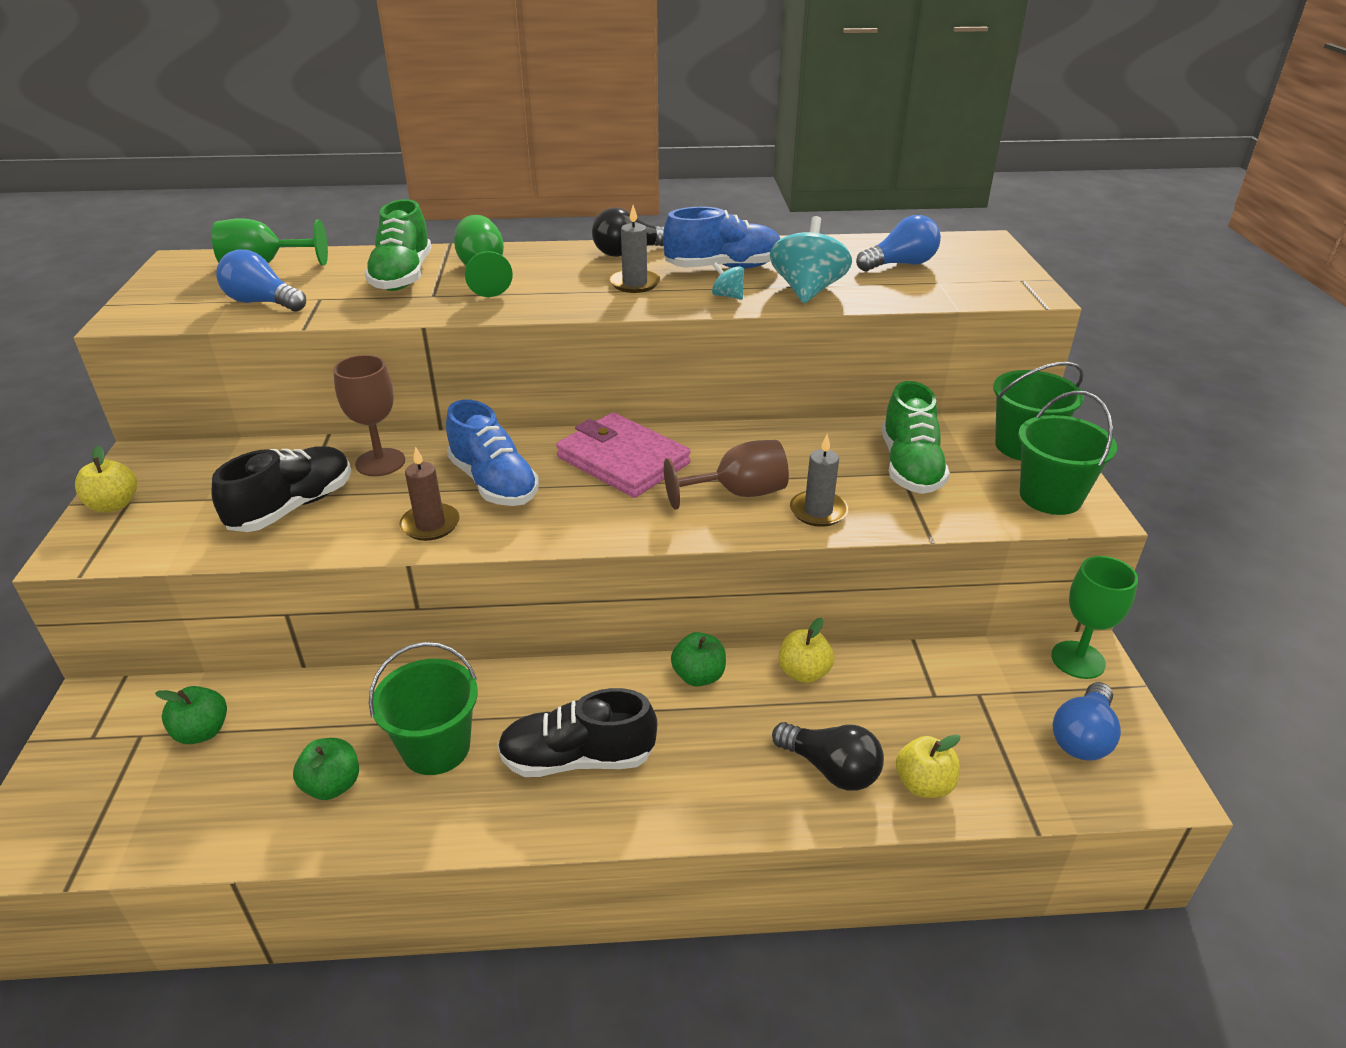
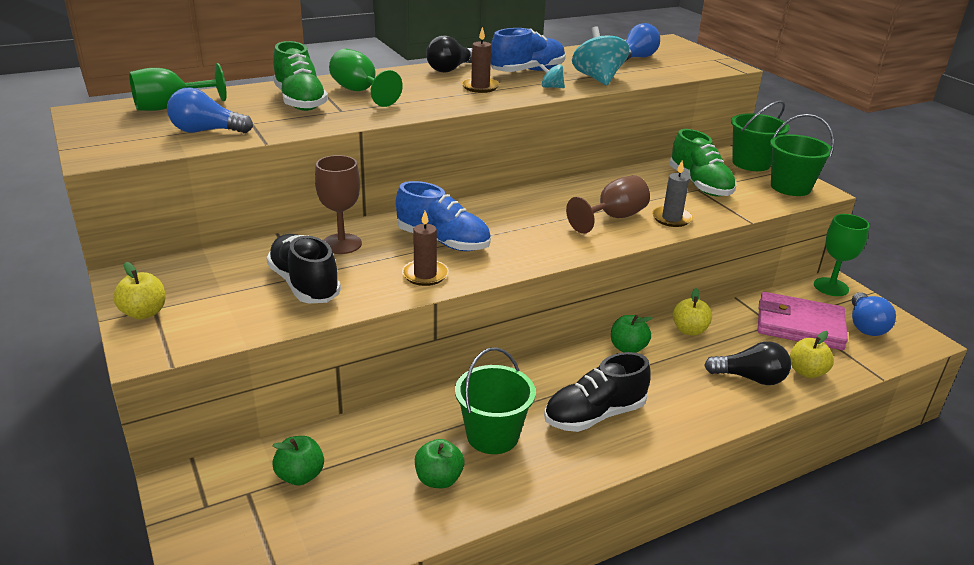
camera: 25 degrees left, 5 degrees down
black shoe [212,446,351,532] -> black shoe turned 45 degrees counterclockwise [266,234,341,303]
pink wallet [556,412,691,498] -> pink wallet moved to [758,292,848,350]
grey candle [610,205,660,293] -> brown candle [462,27,499,93]

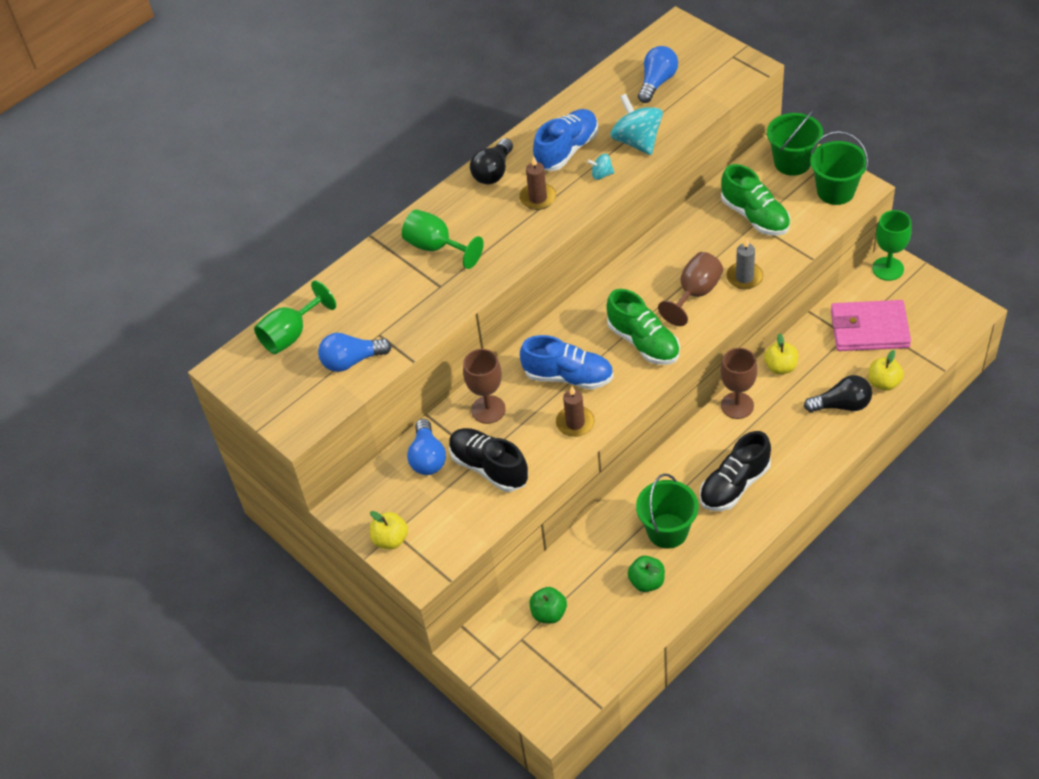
camera: 10 degrees left, 20 degrees up
green shoe [273,41,328,111] -> green shoe moved to [606,289,680,365]
green apple [611,315,652,353] -> brown goblet [721,348,757,419]
blue light bulb [852,292,896,336] -> blue light bulb moved to [407,419,446,475]

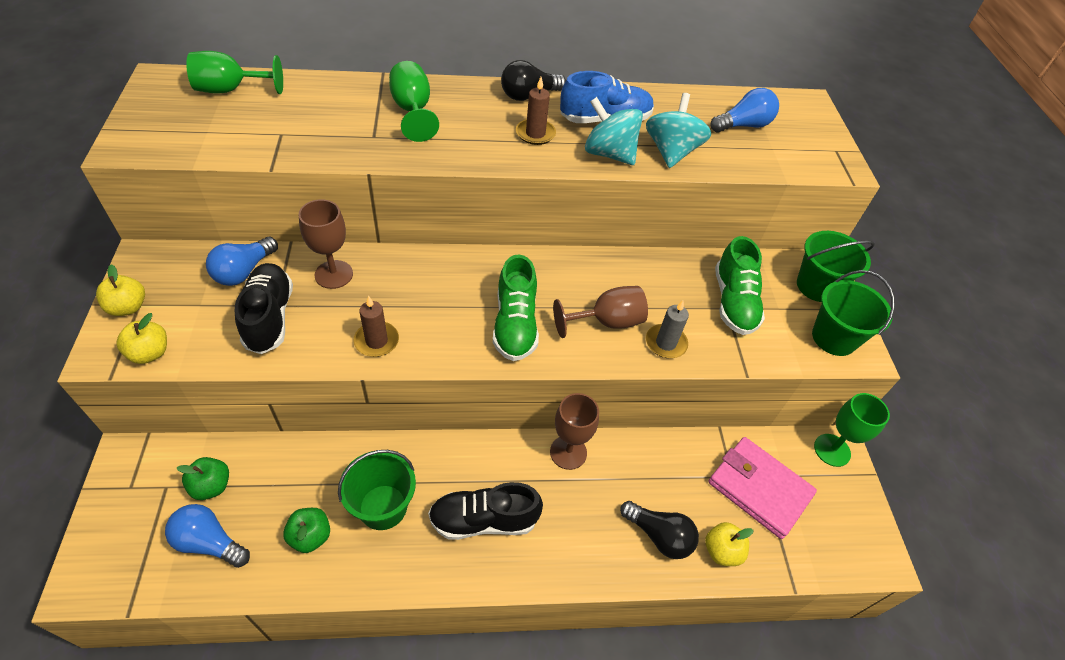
camera: 30 degrees right, 0 degrees up
blue light bulb [318,333,392,372] -> blue light bulb moved to [165,504,250,568]
blue shoe [520,335,614,390] -> none
turquoise spinning top [588,154,615,180] -> turquoise spinning top [585,97,643,165], size x2.08
yellow apple [764,333,798,374] -> yellow apple moved to [116,313,167,364]

